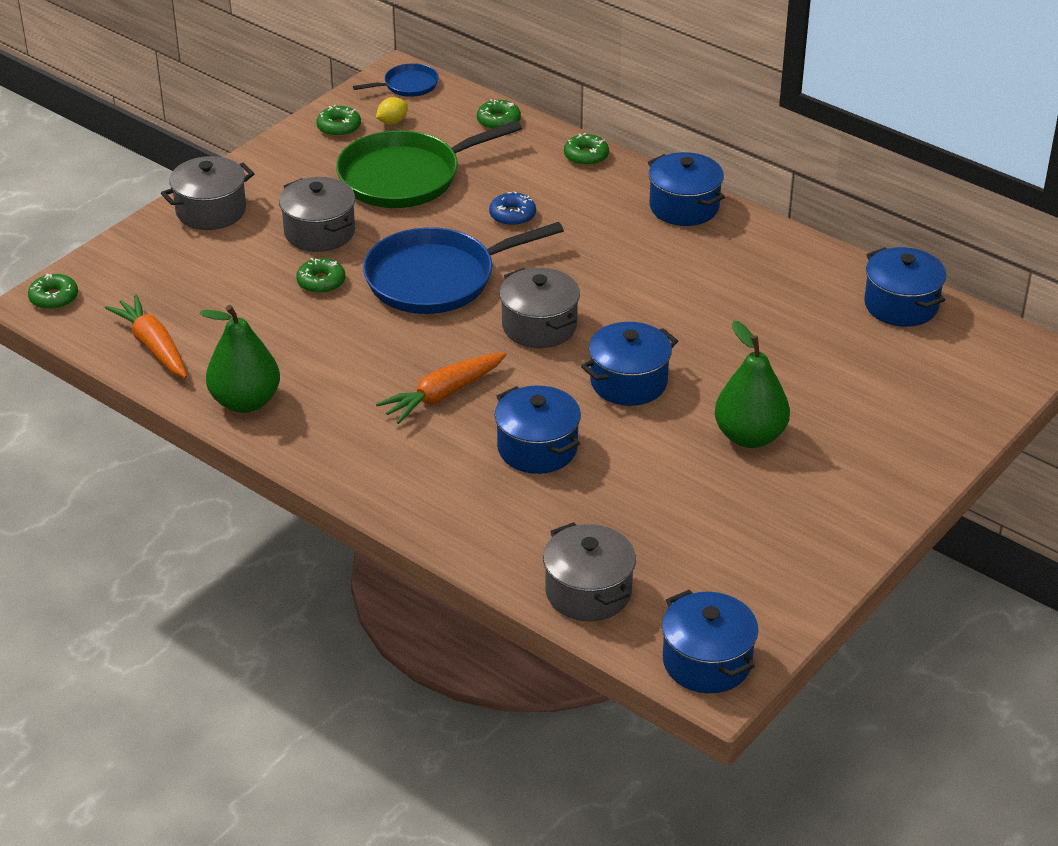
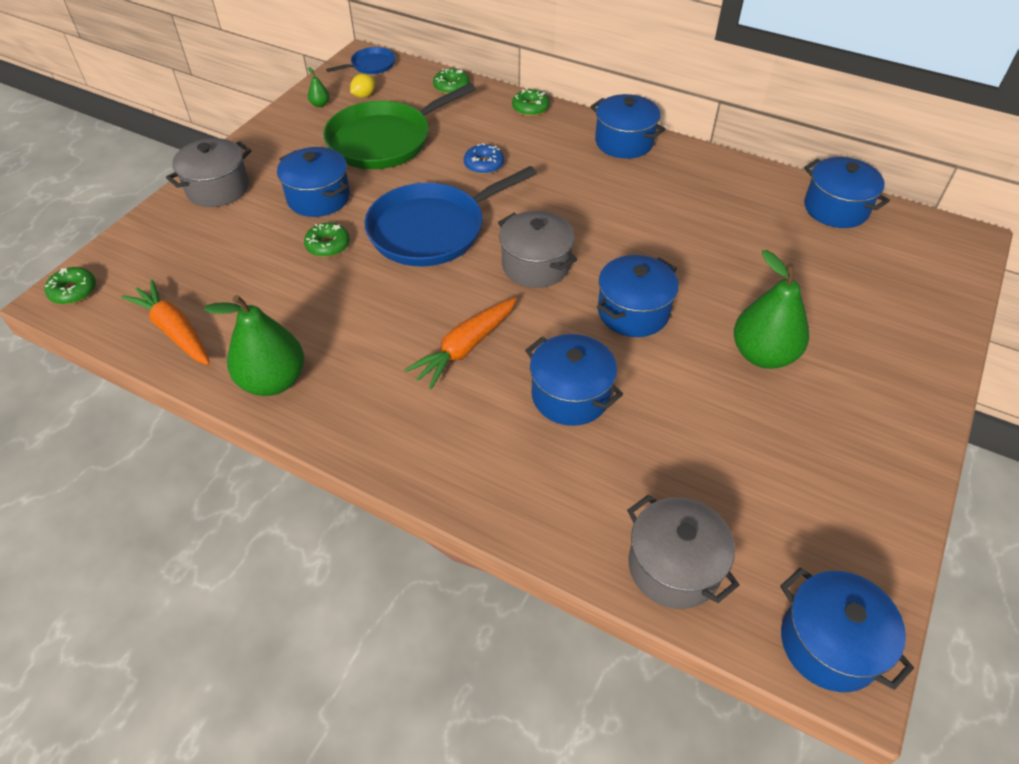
camera: 10 degrees left, 10 degrees up
grey pot [279,177,355,252] -> blue pot [277,147,350,217]
green donut [317,105,361,137] -> green pear [308,67,329,107]

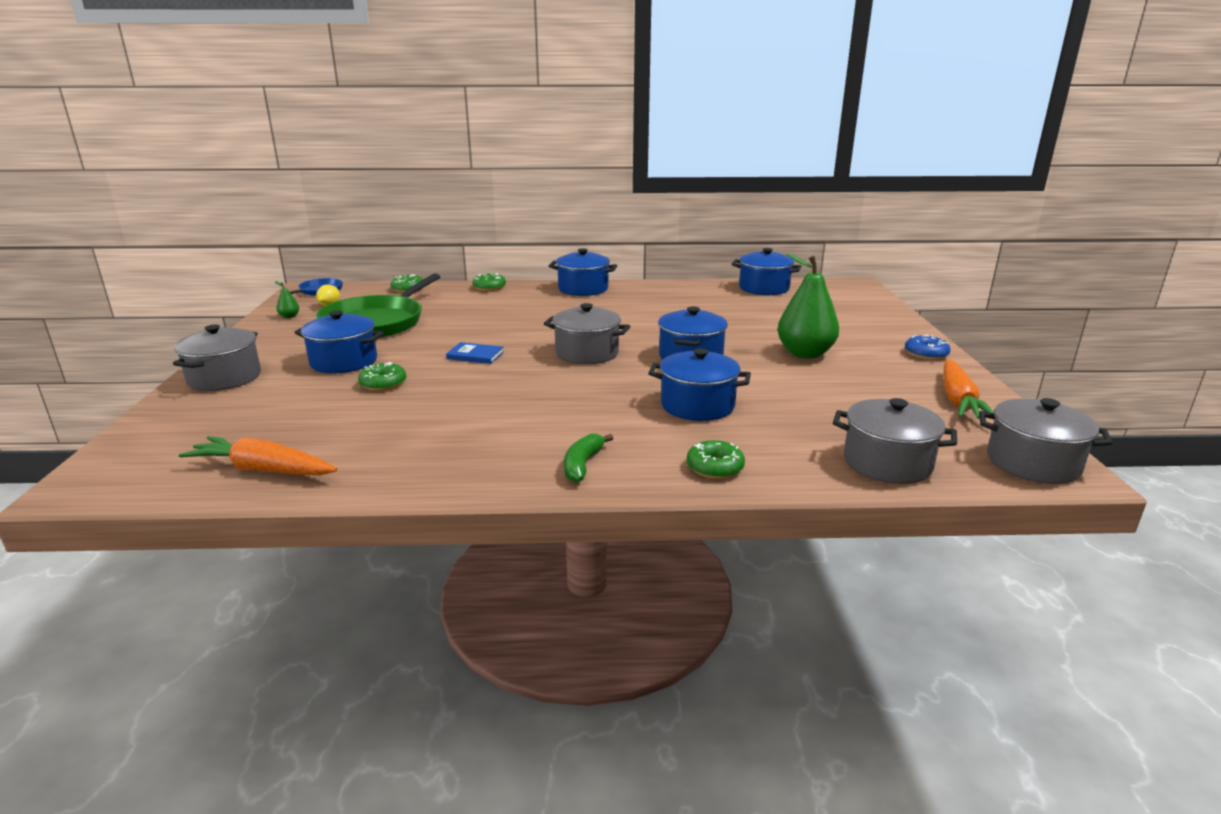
camera: 30 degrees left, 25 degrees down
green donut [45,267,96,304] -> green donut moved to [687,440,745,479]
green pear [204,295,304,396] -> none
blue pan [364,166,537,266] -> blue book [446,342,504,364]
orange carrot [404,297,517,389] -> orange carrot moved to [943,360,994,419]
blue donut [464,143,504,174] -> blue donut moved to [905,334,950,360]
blue pot [780,568,914,692] -> grey pot [979,398,1113,484]
none -> green banana [564,434,614,483]

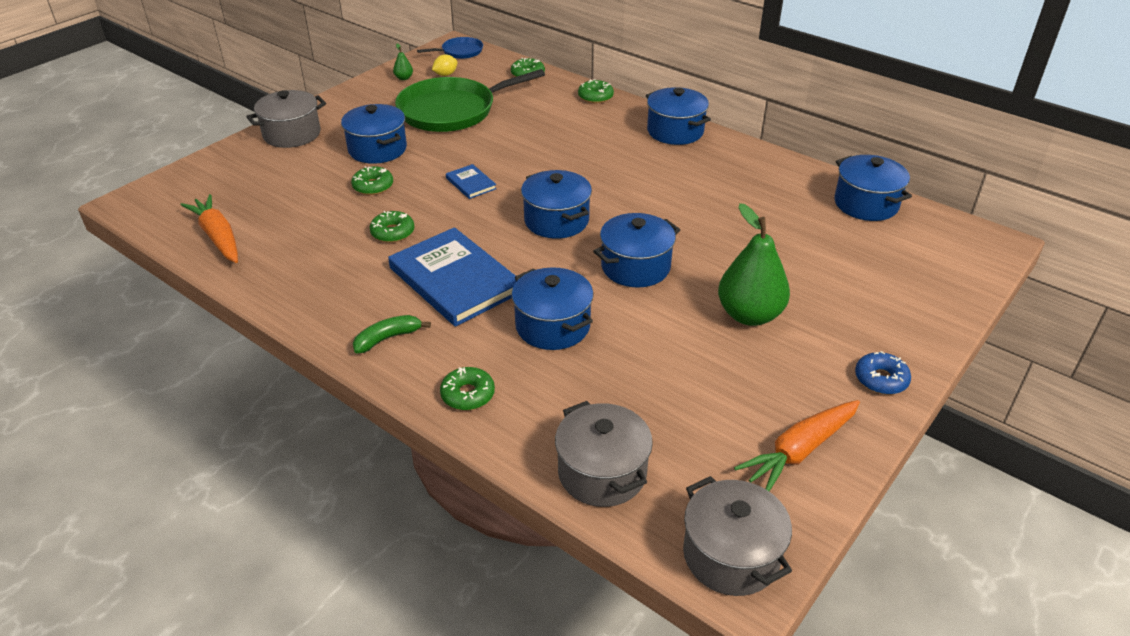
camera: 40 degrees right, 15 degrees up
grey pot [544,303,630,364] -> blue pot [521,170,592,239]
none -> green donut [369,211,414,243]
none -> blue book [388,227,516,327]

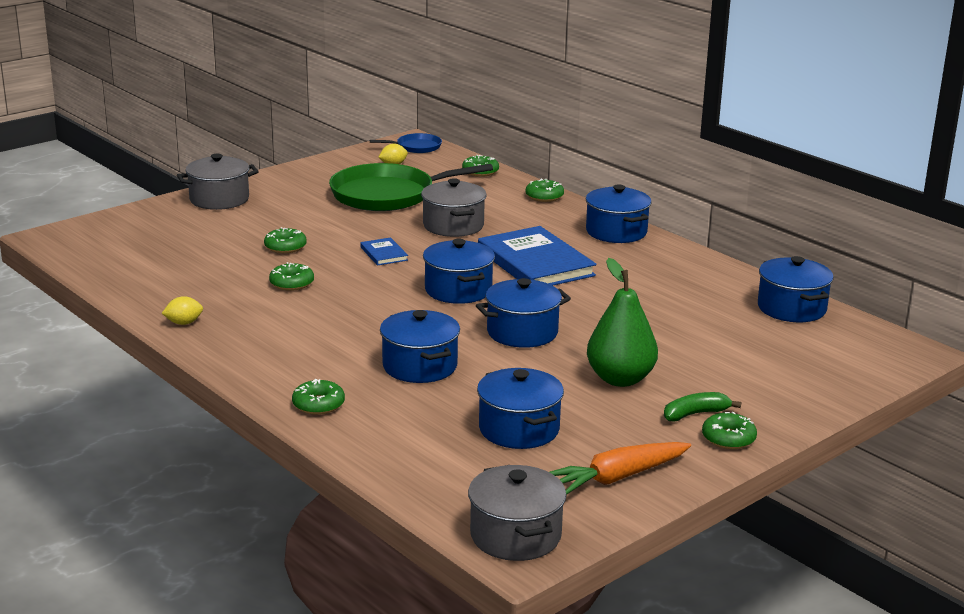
camera: 10 degrees right, 15 degrees down
orange carrot [180,194,238,263] -> none
blue pot [341,104,407,164] -> blue pot moved to [477,368,564,449]
green banana [353,315,431,354] -> green banana moved to [664,392,741,421]
blue book [388,227,516,327] -> blue book moved to [478,226,597,286]
green pear [393,43,413,80] -> none
grey pot [555,401,653,507] -> grey pot moved to [421,178,487,237]
blue donut [855,351,911,395] -> green donut [702,412,757,449]
none -> yellow lemon [162,296,203,325]

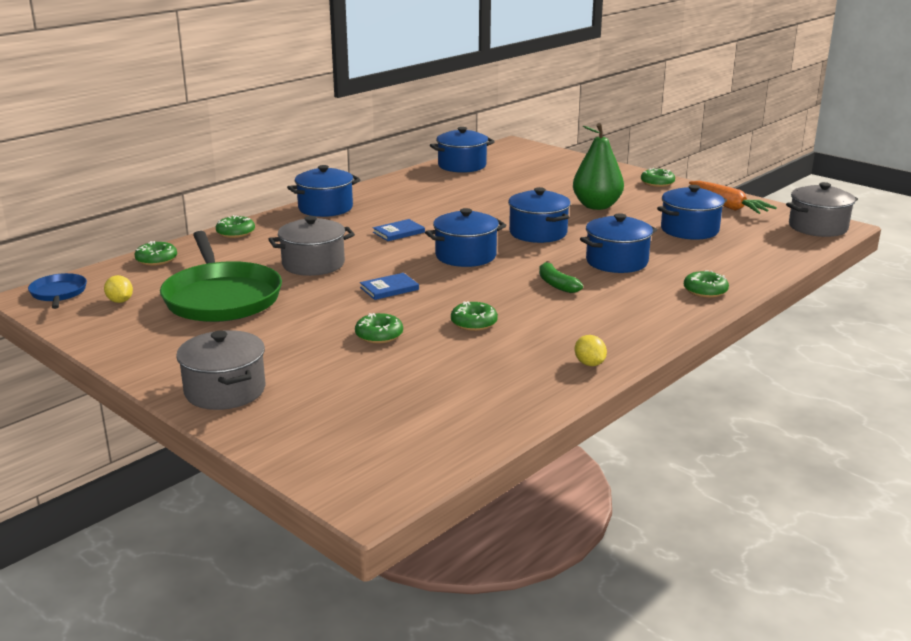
camera: 95 degrees left, 0 degrees up
blue book [478,226,597,286] -> blue book [373,219,425,241], size x0.45
green banana [664,392,741,421] -> green banana moved to [539,261,583,293]

